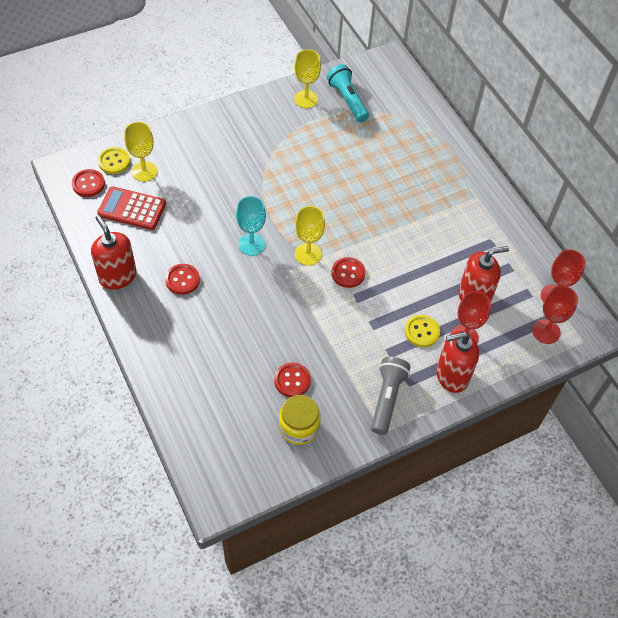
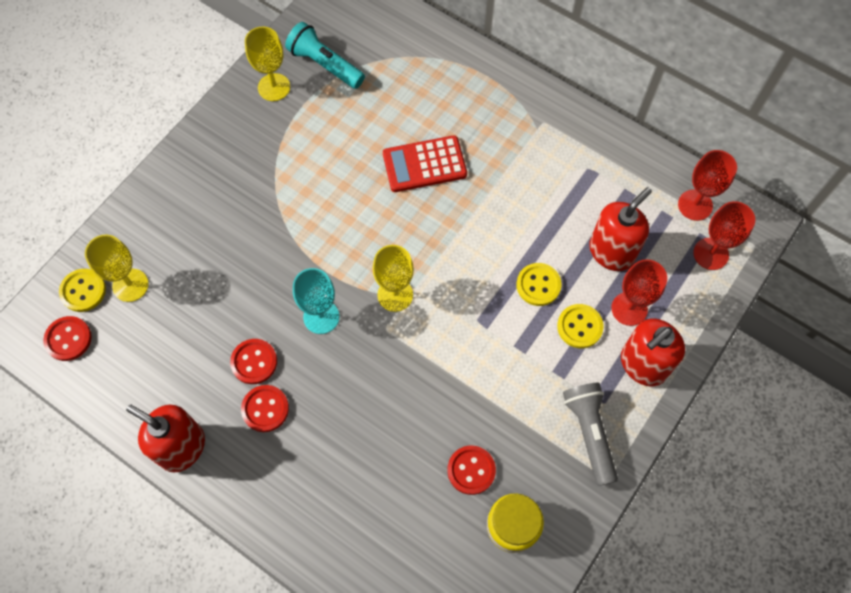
camera: 25 degrees left, 10 degrees up
red calculator [97,186,166,230] -> red calculator moved to [383,135,467,192]
red button [331,257,366,288] -> red button moved to [230,339,277,384]
none -> yellow button [516,263,562,306]

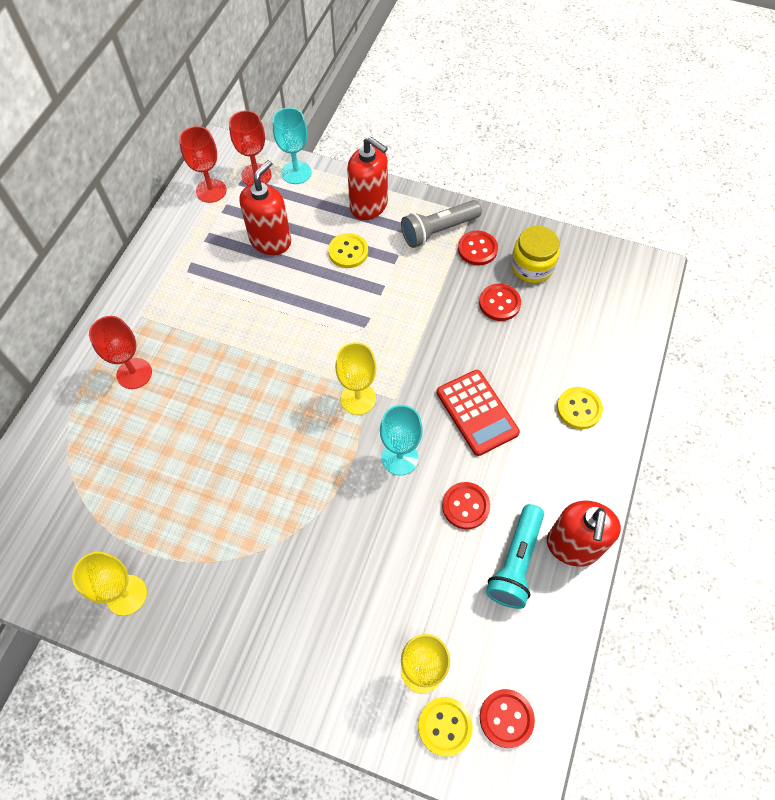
camera: 105 degrees left, 5 degrees down
red button [241,385,289,432] -> red button moved to [458,230,498,266]
turquoise flashlight [285,22,365,89] -> turquoise flashlight moved to [486,504,544,609]
red calculator [383,135,467,192] -> red calculator moved to [437,370,520,456]
yellow button [516,263,562,306] -> yellow button moved to [557,387,603,429]
red soap dispenser [589,187,652,271] -> red soap dispenser turned 90 degrees clockwise [239,160,291,255]
red goblet [611,259,667,326] -> red goblet moved to [89,316,152,389]
none -> turquoise goblet [273,108,311,184]

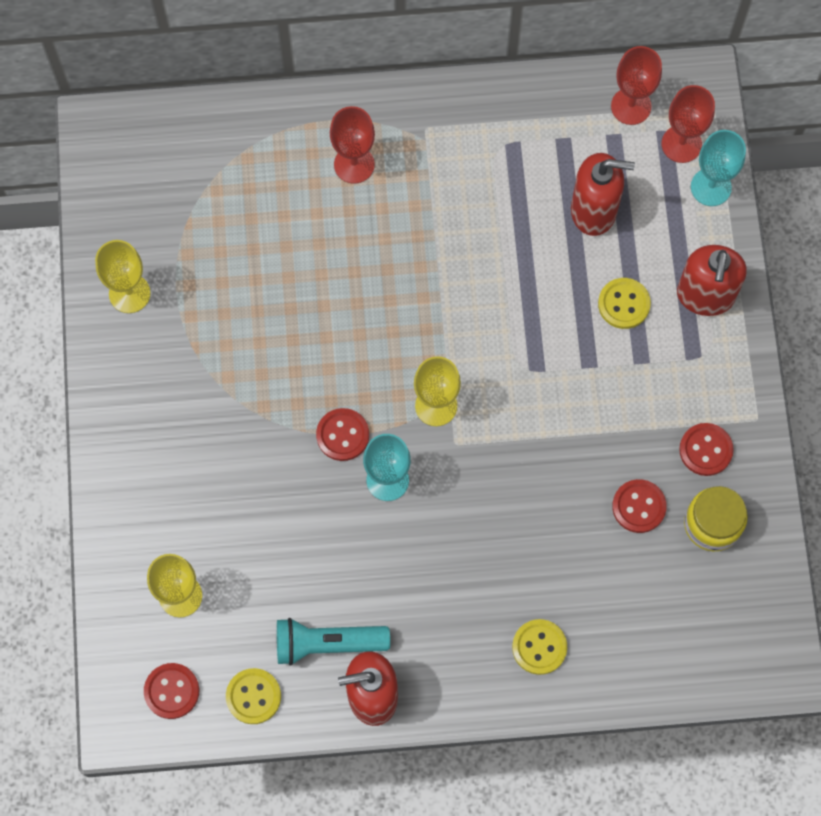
camera: 65 degrees right, 10 degrees up
grey flashlight [401,200,482,248] -> none
yellow button [418,697,473,757] -> yellow button moved to [226,668,281,724]
red calculator [437,370,520,456] -> none
red button [442,482,490,529] -> red button moved to [316,408,369,461]

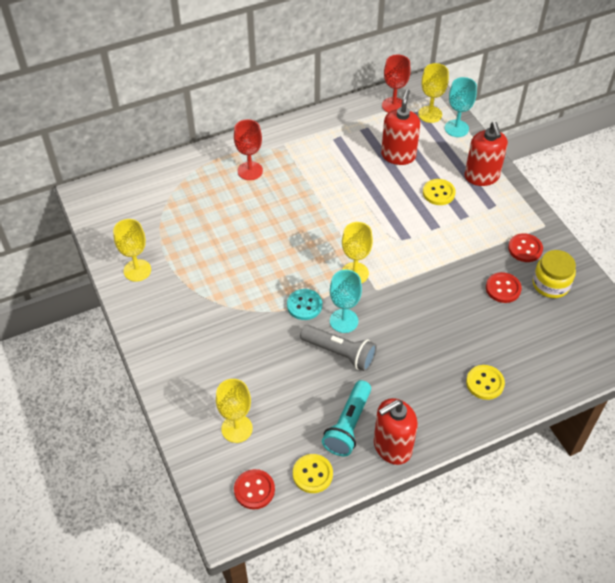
camera: 20 degrees left, 20 degrees down
turquoise flashlight [277,618,390,666] -> turquoise flashlight turned 45 degrees counterclockwise [322,380,371,456]
red button [316,408,369,461] -> turquoise button [287,289,322,320]
red soap dispenser [571,153,635,236] -> red soap dispenser turned 60 degrees counterclockwise [381,89,420,165]
red goblet [662,85,715,163] -> yellow goblet [418,63,449,123]
none -> grey flashlight [300,325,377,372]

